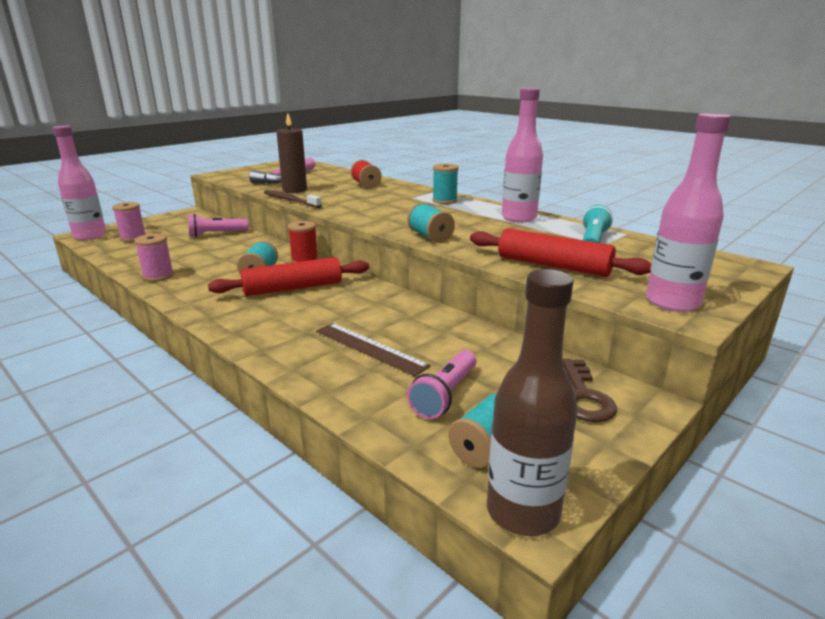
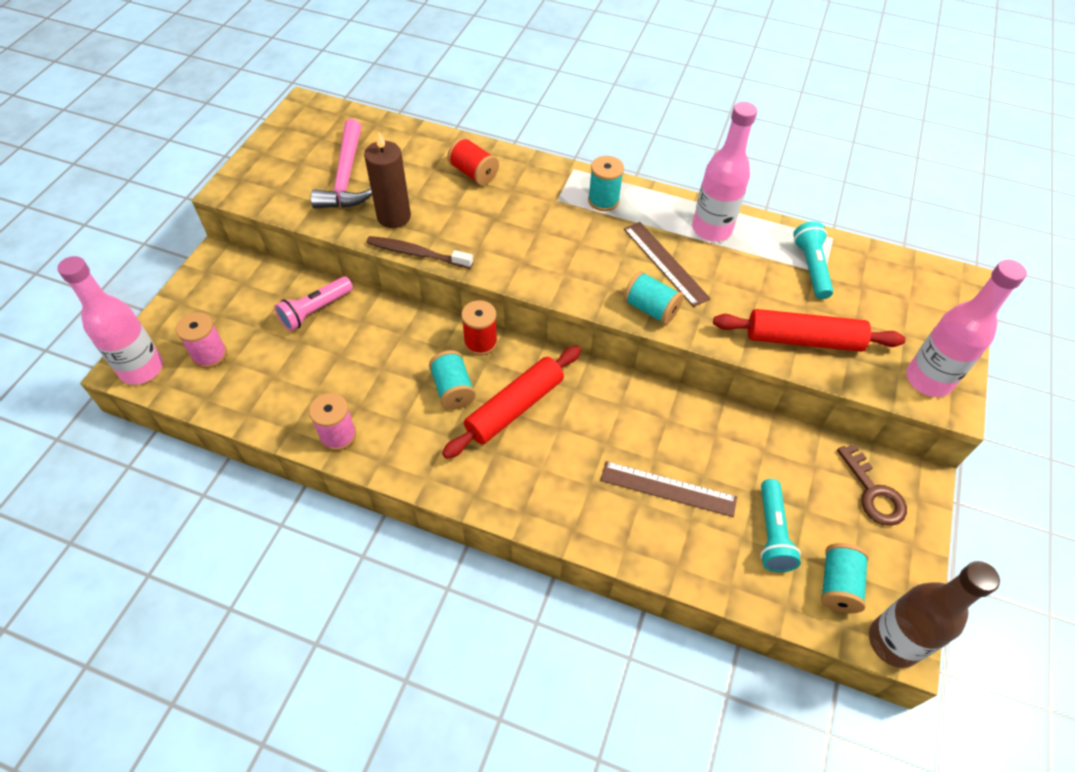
camera: 25 degrees left, 30 degrees up
pink flashlight [407,350,476,419] -> turquoise flashlight [760,479,801,572]
none -> brown ruler [624,222,711,307]

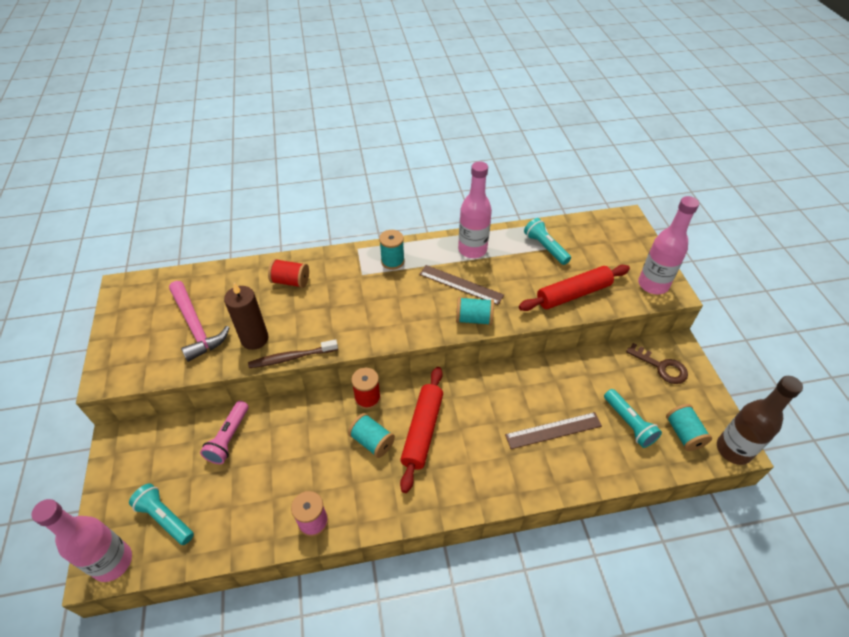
camera: 30 degrees left, 5 degrees down
pink spool [176,312,227,368] -> turquoise flashlight [129,483,194,545]

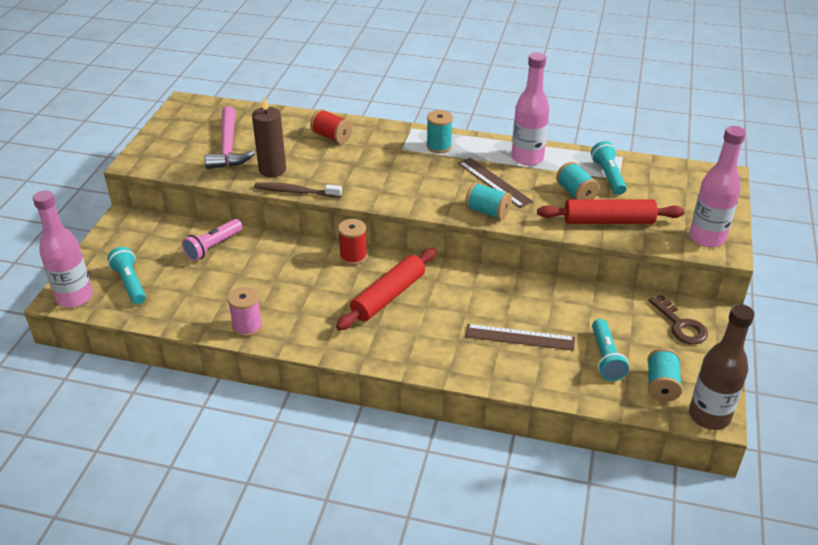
camera: 25 degrees right, 10 degrees down
turquoise spool [348,413,395,458] -> turquoise spool moved to [556,162,600,199]

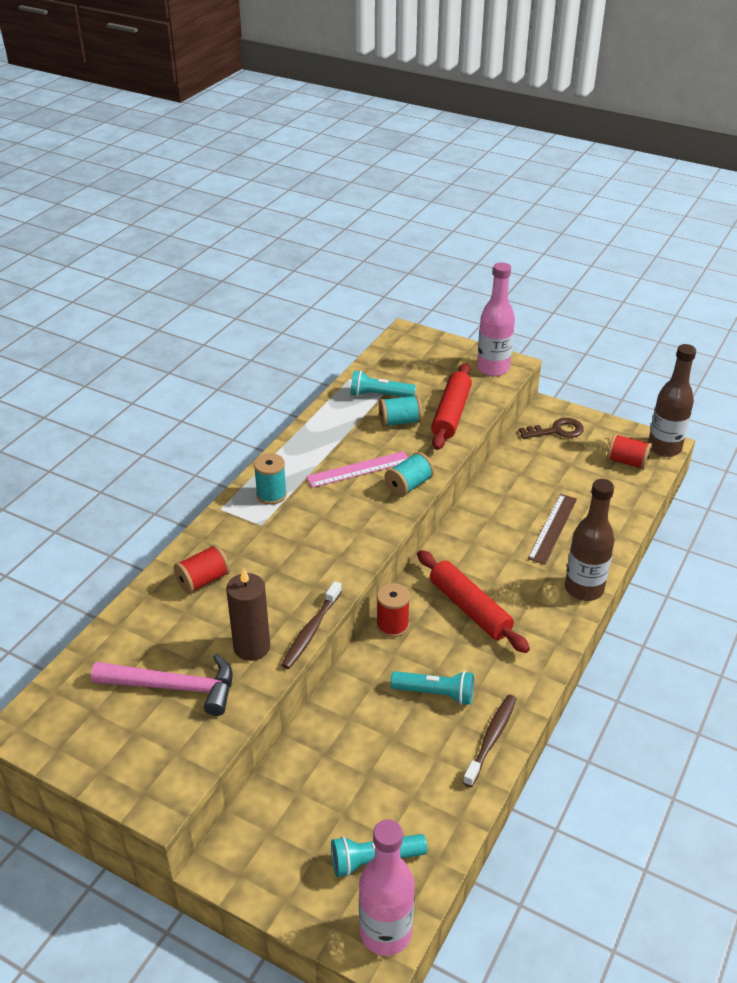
camera: 75 degrees left, 0 degrees up
pink flashlight [182,219,243,261] -> none
pink spool [228,287,262,337] -> brown toothbrush [463,695,516,787]
brown ruler [458,158,533,208] -> pink ruler [306,451,408,488]
pink bottle [512,52,549,166] -> none
turquoise flashlight [592,319,629,381] -> turquoise flashlight moved to [390,671,474,705]
turquoise spool [647,348,682,402] -> red spool [607,434,652,470]
none -> brown bottle [565,479,615,601]

